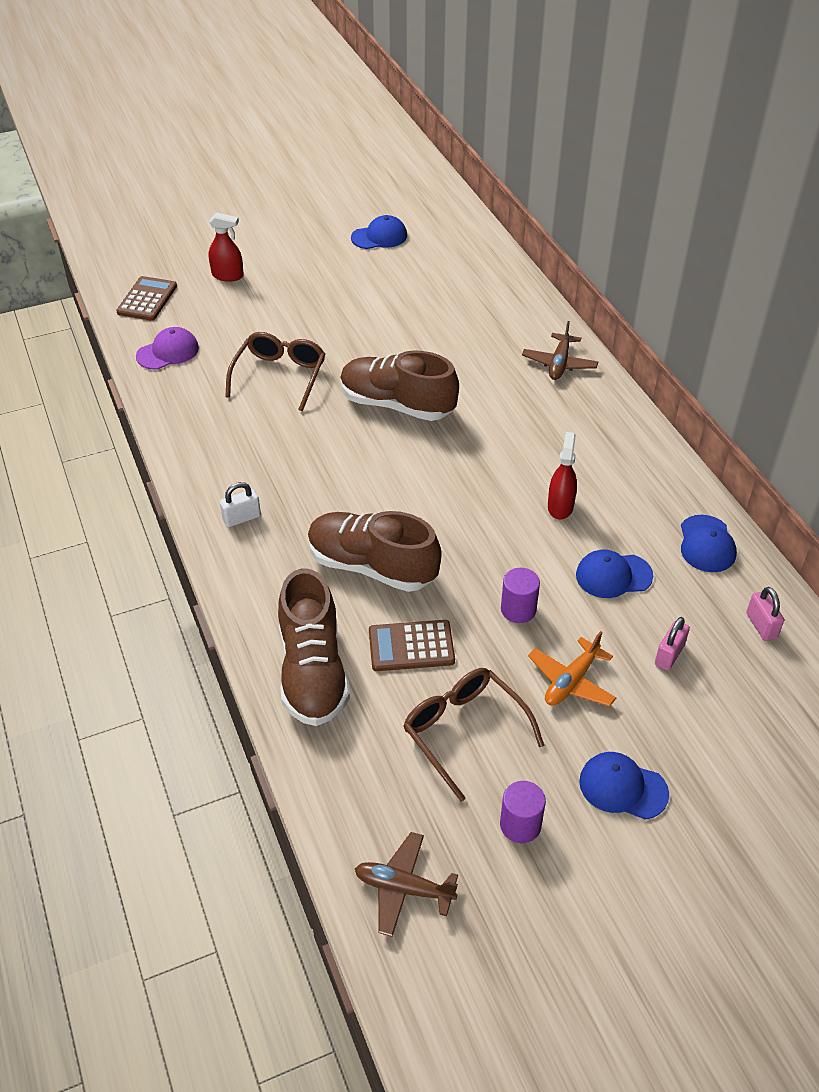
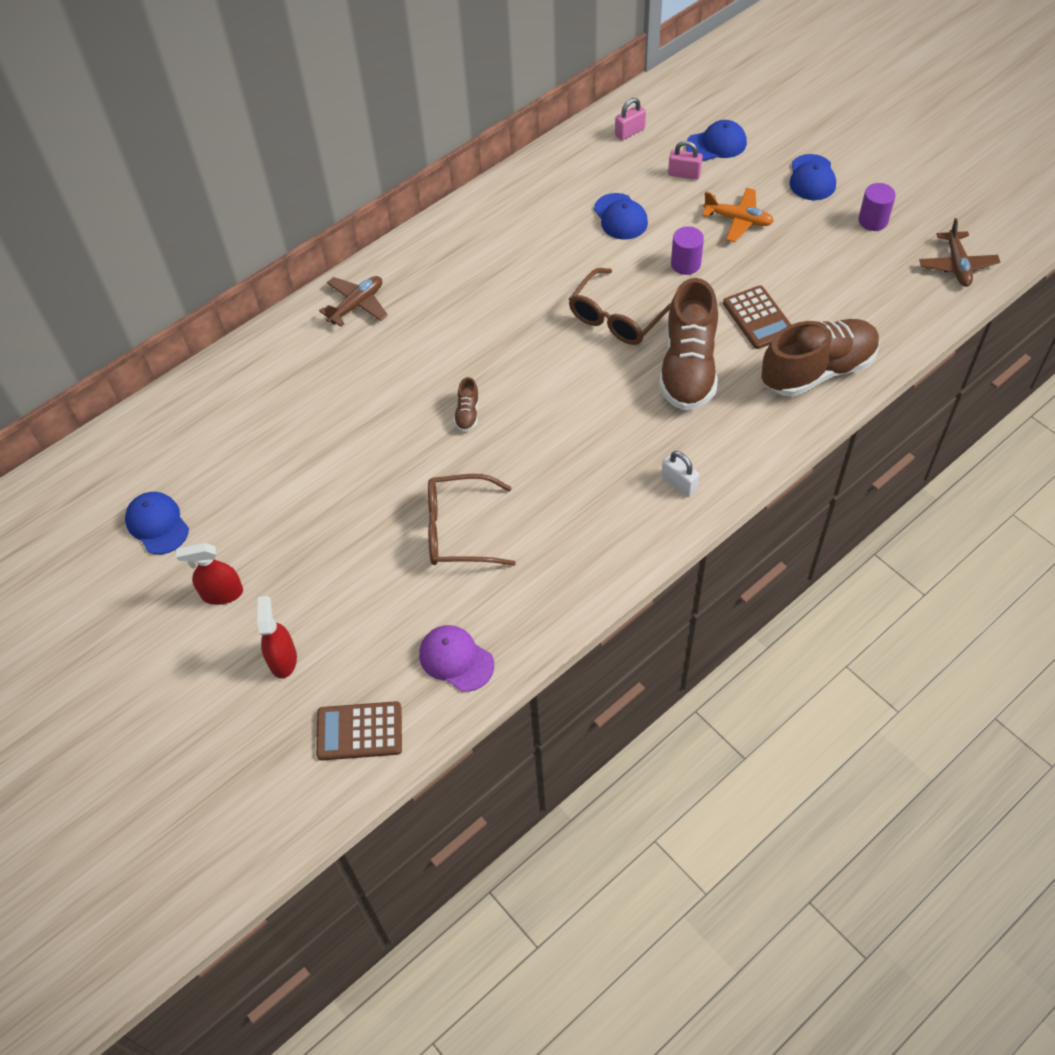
camera: 105 degrees left, 10 degrees up
brown shoe [340,350,459,421] -> brown shoe [454,377,479,432], size x0.41
brown glasses [403,668,544,802] -> brown glasses moved to [569,268,671,345]
brown plane [522,321,598,380] -> brown plane turned 45 degrees counterclockwise [319,276,388,327]
red spray bottle [548,432,577,519] -> red spray bottle moved to [176,543,243,605]
blue cap [681,515,737,572] -> blue cap moved to [686,120,747,161]

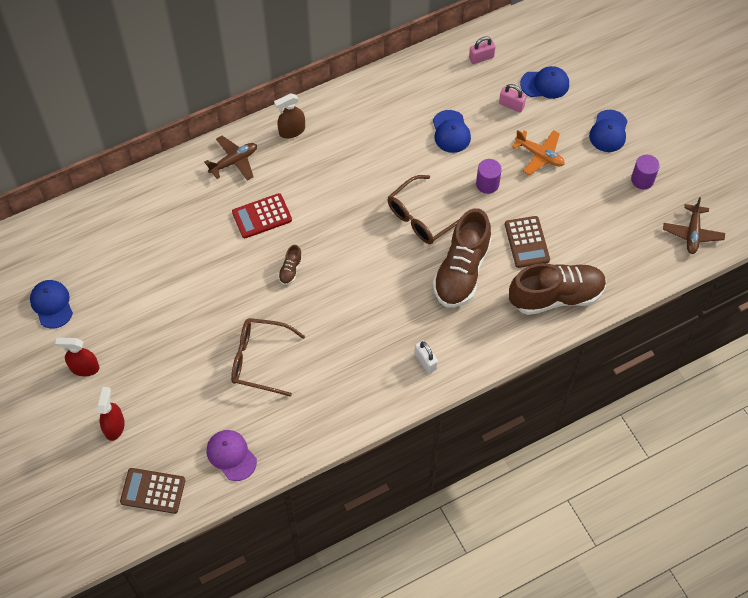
camera: 10 degrees right, 5 degrees up
none -> red calculator [232,193,292,238]
none -> brown spray bottle [274,93,305,138]

